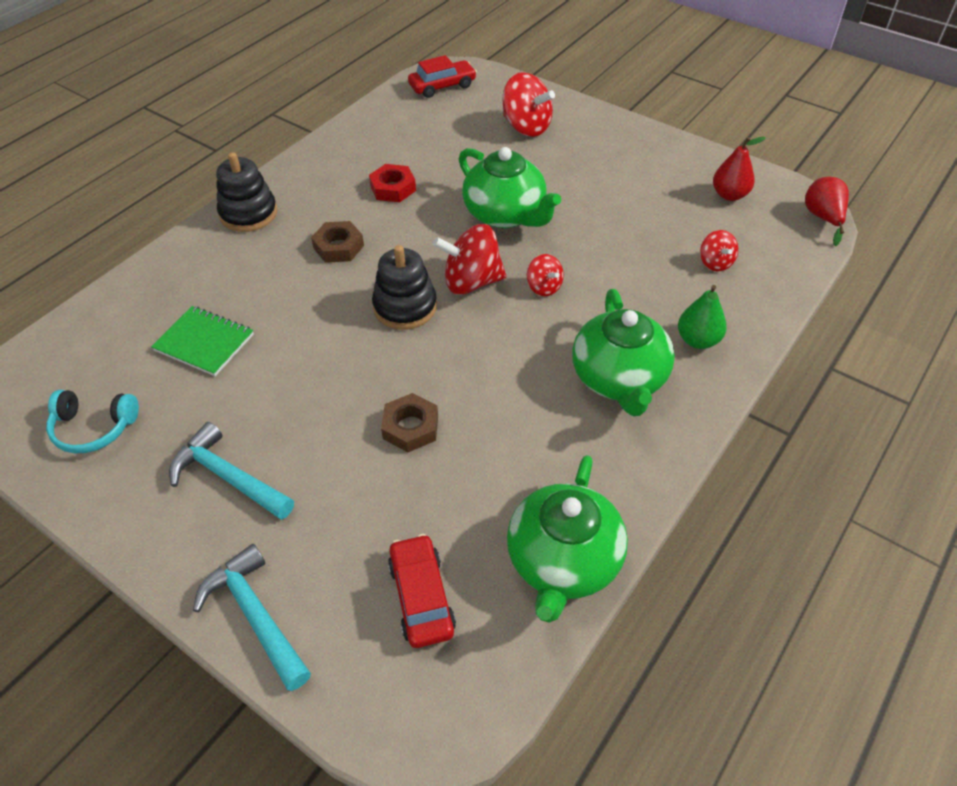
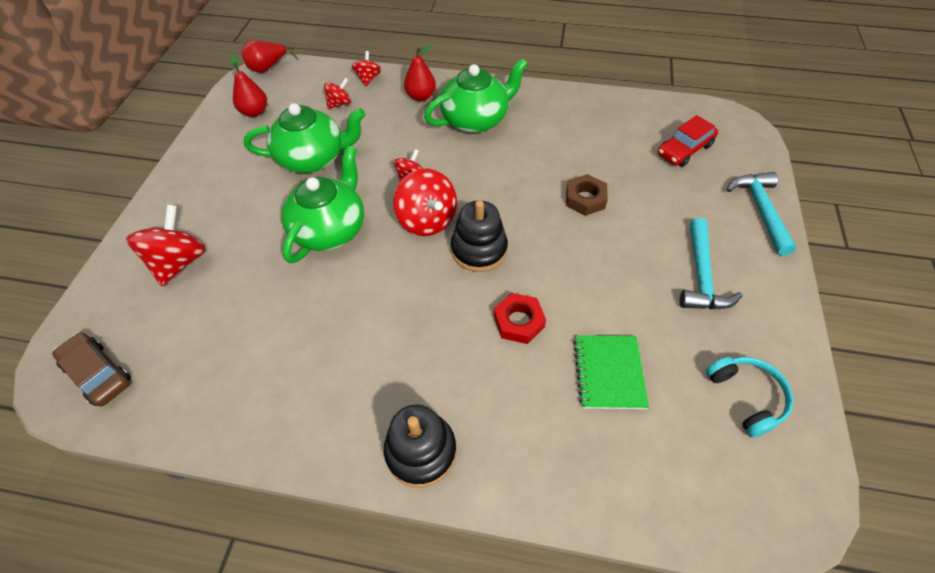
camera: 115 degrees left, 5 degrees up
turquoise hammer [193,544,311,691] -> turquoise hammer turned 150 degrees clockwise [727,172,796,256]
brown nut [311,221,364,263] -> none
red nut [369,164,416,202] -> red nut moved to [494,293,546,344]
red car [408,55,477,98] -> brown car [52,332,131,407]
green teapot [507,455,628,623] -> green teapot moved to [244,103,365,173]
green pear [678,285,727,349] -> red pear [404,45,436,101]
none -> red spinning top [352,51,381,86]

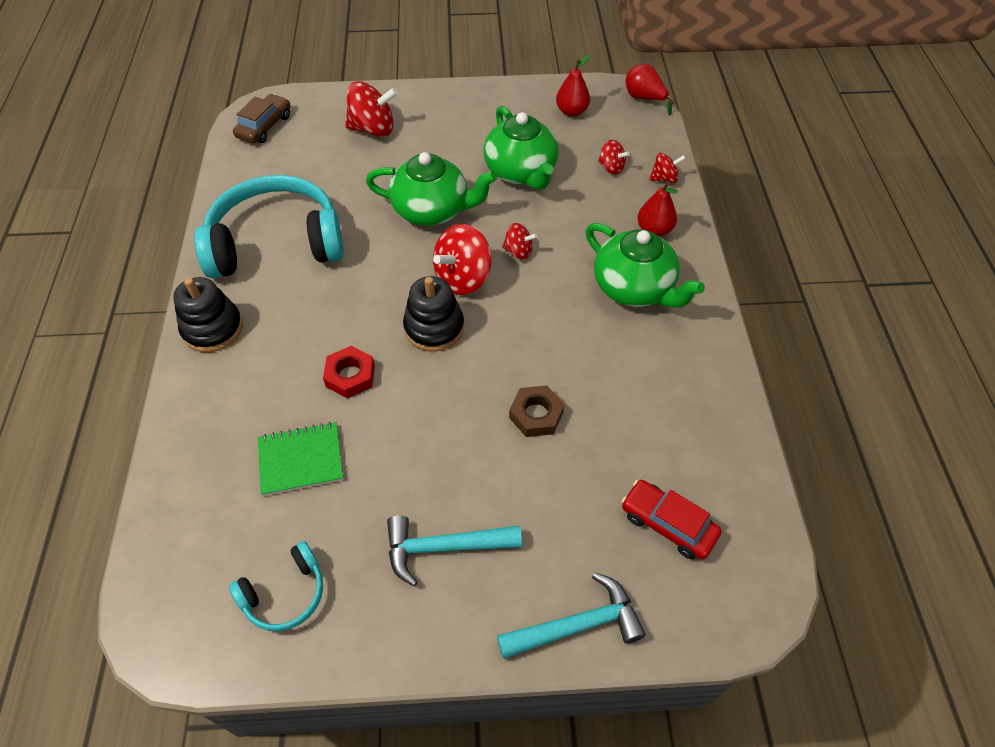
camera: 75 degrees right, 0 degrees up
none -> turquoise headphones [195,175,344,278]

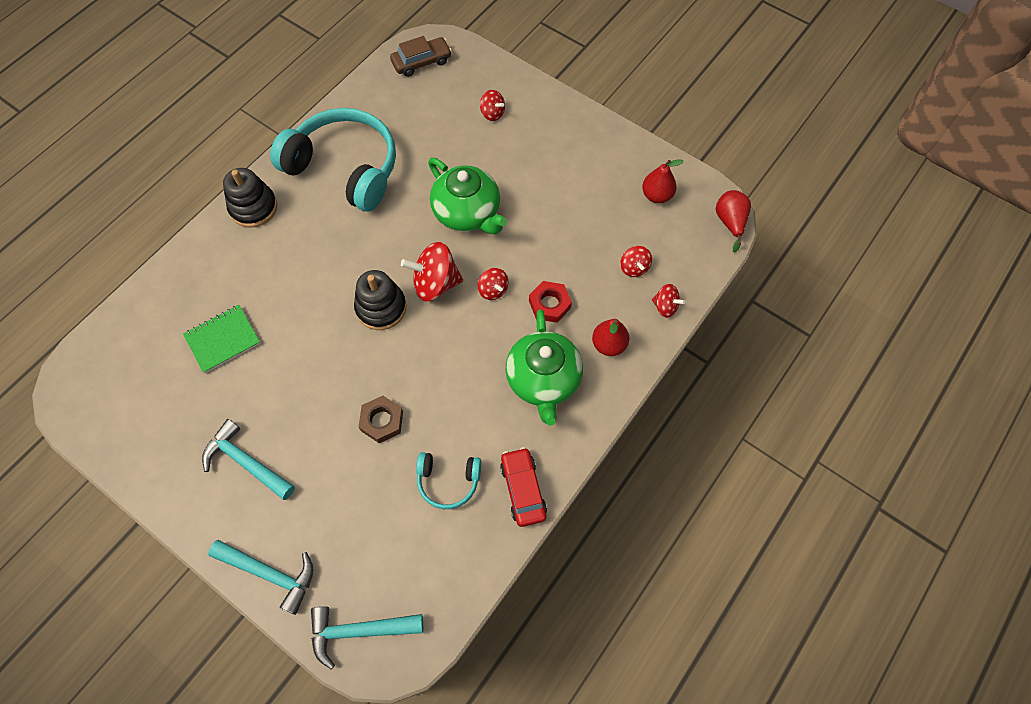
camera: 40 degrees right, 10 degrees up
turquoise headphones [229,541,323,631] -> turquoise headphones moved to [416,452,481,509]
green notebook [258,422,344,496] -> green notebook turned 60 degrees counterclockwise [183,305,261,373]
red nut [323,346,375,398] -> red nut moved to [529,281,572,323]
red spinning top [345,81,398,137] -> red spinning top [480,90,505,121], size x0.55
green teapot [483,106,559,190] -> none
red car [621,480,722,560] -> red car moved to [500,447,547,527]
none -> turquoise hammer [311,607,423,669]

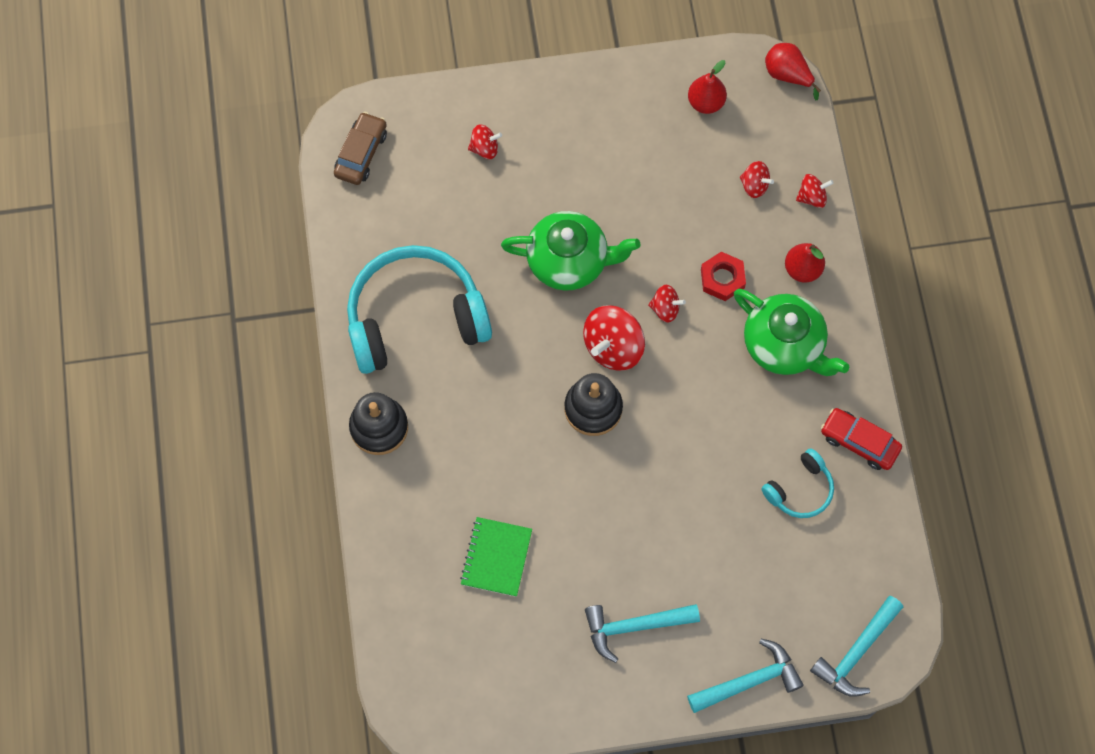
camera: 45 degrees left, 5 degrees up
brown nut [359,396,403,443] -> none

